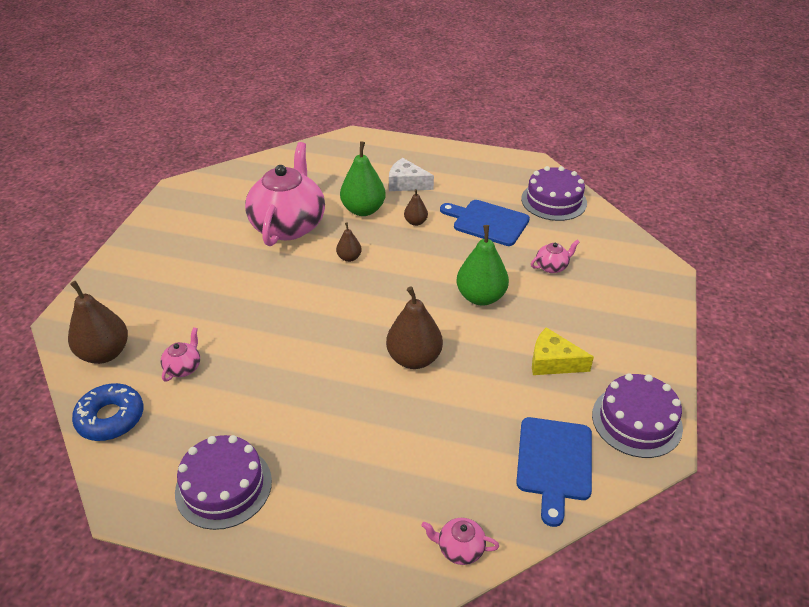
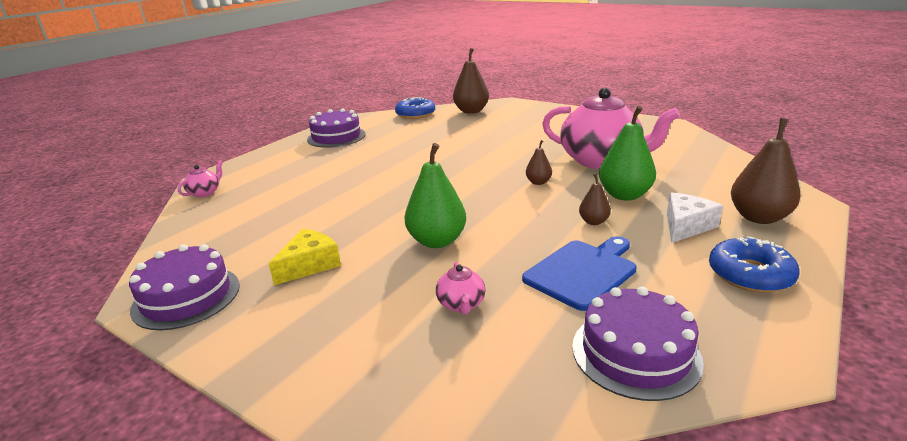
camera: 110 degrees right, 15 degrees down
pink teapot [161,327,200,382] -> none
brown pear [386,286,443,369] -> brown pear moved to [731,118,801,224]
blue cutting board [516,417,592,527] -> none
none -> blue donut [709,236,800,293]

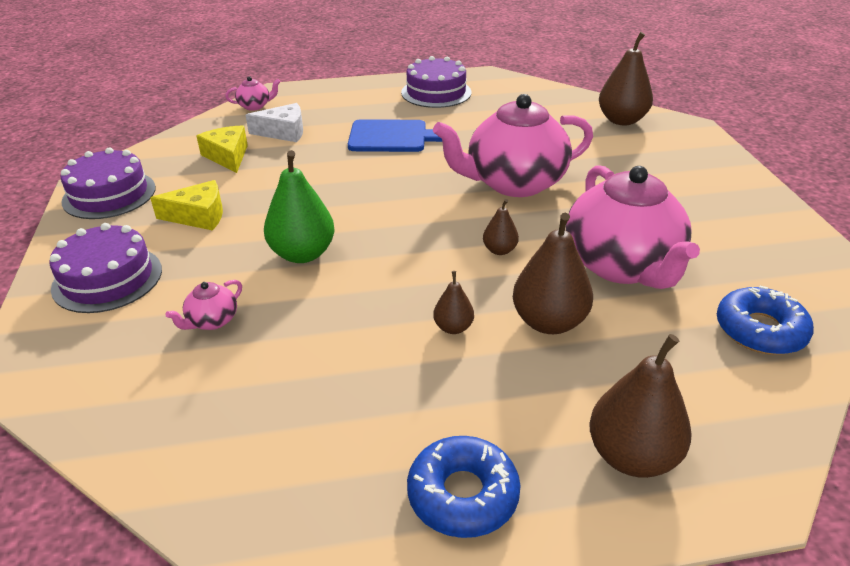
camera: 45 degrees right, 10 degrees up
blue donut [395,97,435,119] -> blue donut moved to [717,286,814,355]
blue cutting board [522,236,637,311] -> blue cutting board moved to [348,119,442,152]
purple cake [572,287,704,401] -> purple cake moved to [49,223,162,313]
green pear [599,106,656,200] -> brown pear [513,213,593,334]
white cheese [667,193,723,243] -> white cheese moved to [246,103,303,142]
none -> yellow cheese [196,125,248,173]
none -> pink teapot [433,94,593,197]

